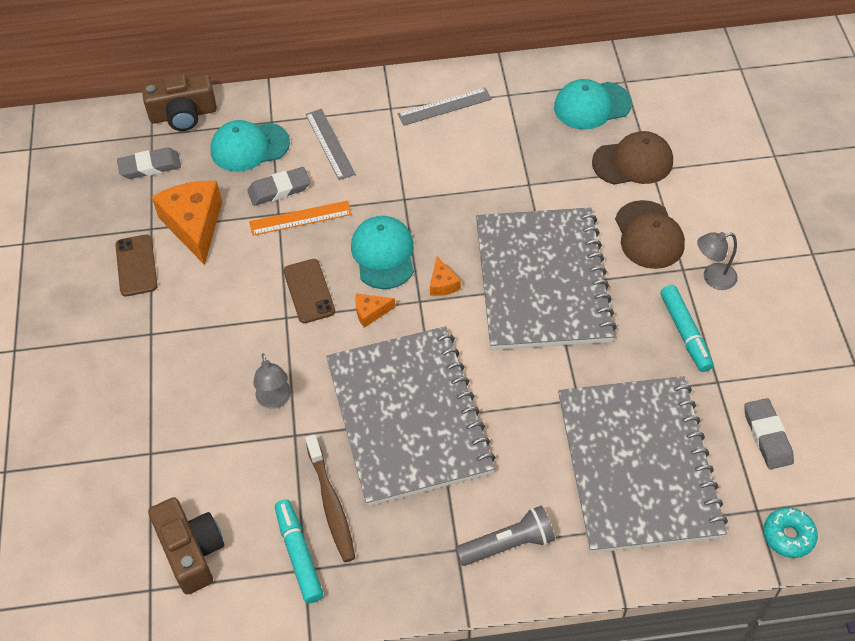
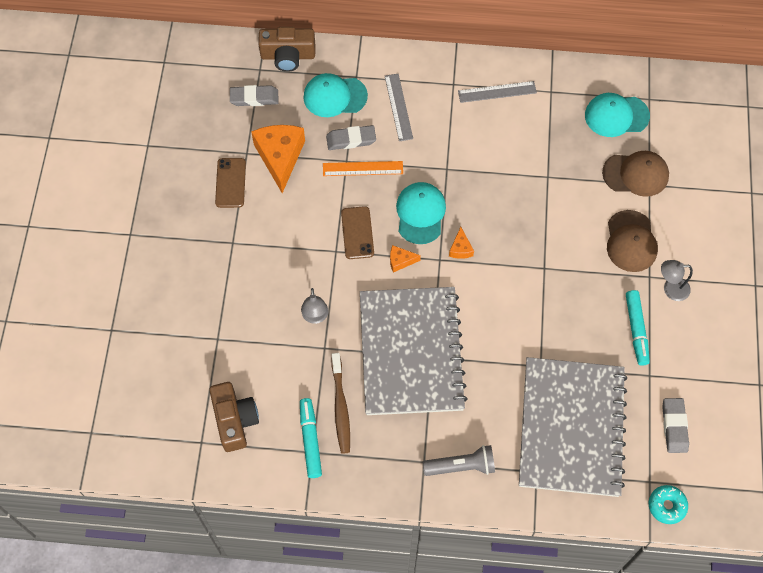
camera: 10 degrees right, 10 degrees up
grey notebook [476,207,617,350] -> none

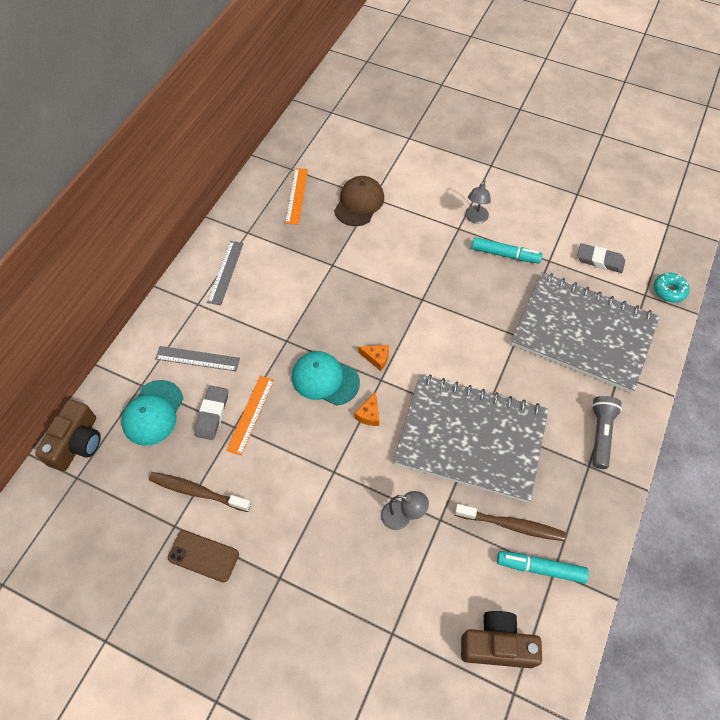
camera: 70 degrees left, 5 degrees down
grey eraser [230,85,279,106] -> none
orange cheese [251,125,305,193] -> brown toothbrush [149,472,251,512]
brown phone [341,206,374,259] -> none
turquoise cap [585,93,650,137] -> orange ruler [285,168,308,225]
brown cap [607,210,658,272] -> none

